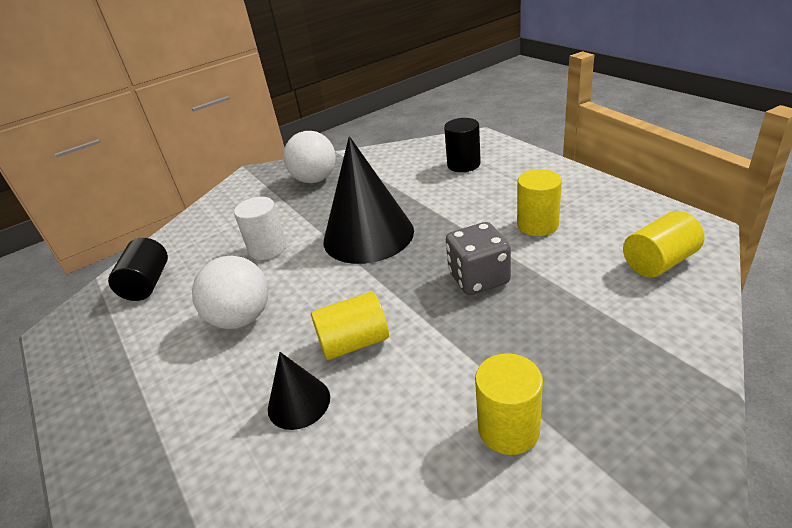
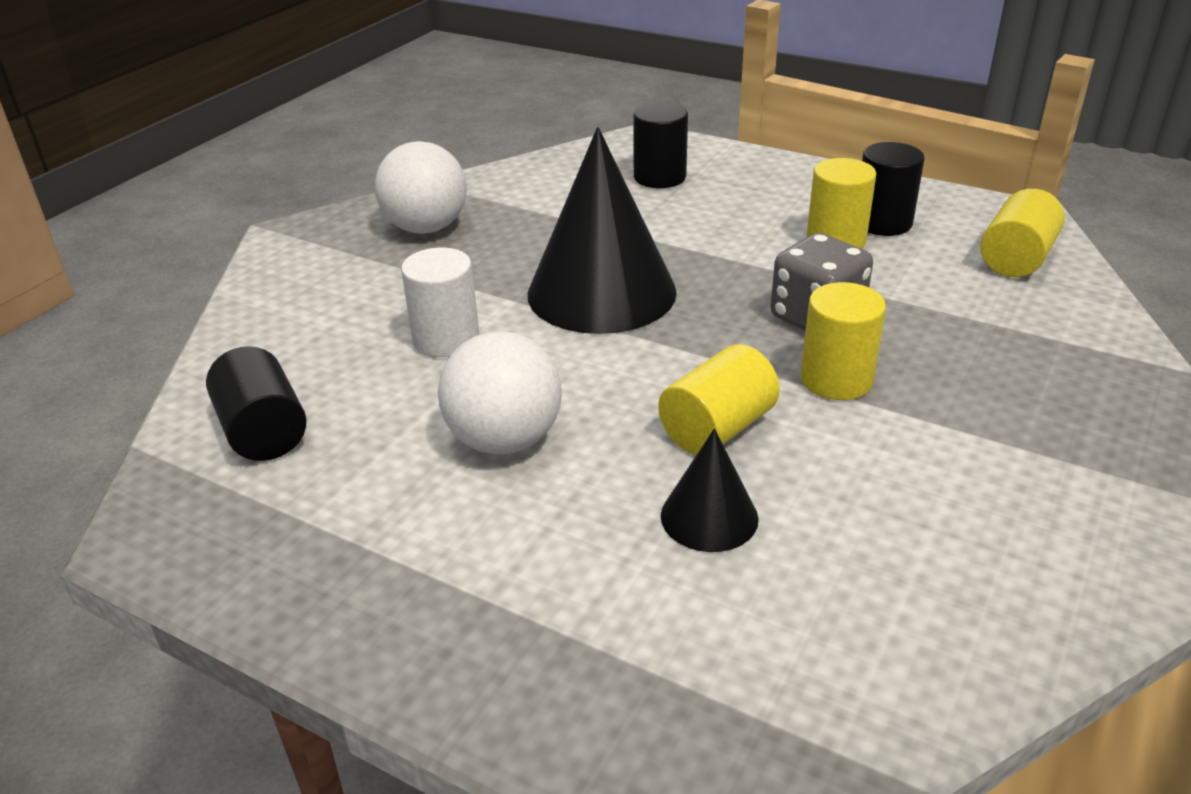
camera: 30 degrees left, 0 degrees up
yellow cylinder [475,353,543,455] -> yellow cylinder moved to [800,282,886,400]
none -> black cylinder [862,142,924,236]

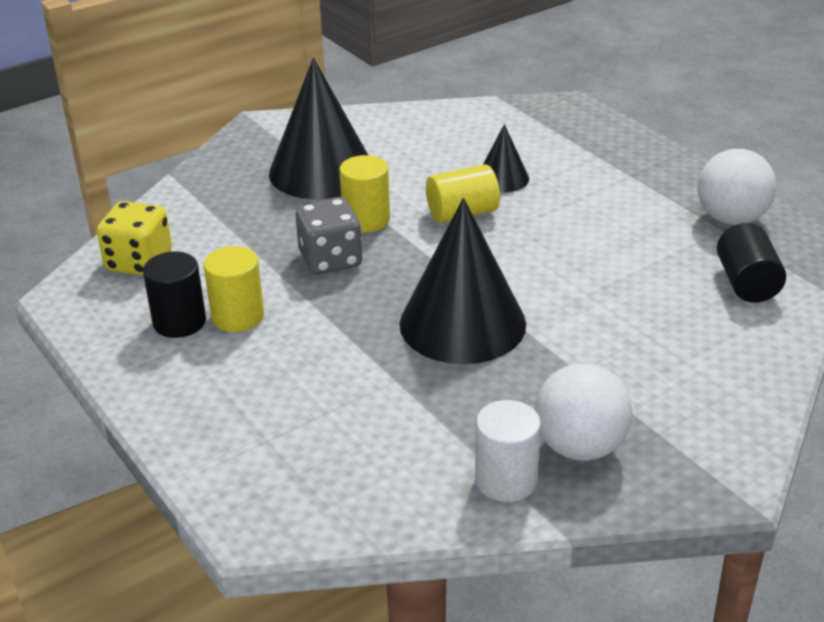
camera: 155 degrees left, 0 degrees up
white cylinder [401,247,479,357] -> white cylinder moved to [475,400,541,502]
white ball [438,331,562,454] -> white ball moved to [698,149,777,225]
black cylinder [633,102,688,188] -> none
yellow cylinder [980,189,1065,277] -> yellow dice [97,201,172,276]
none -> black cone [269,58,368,199]

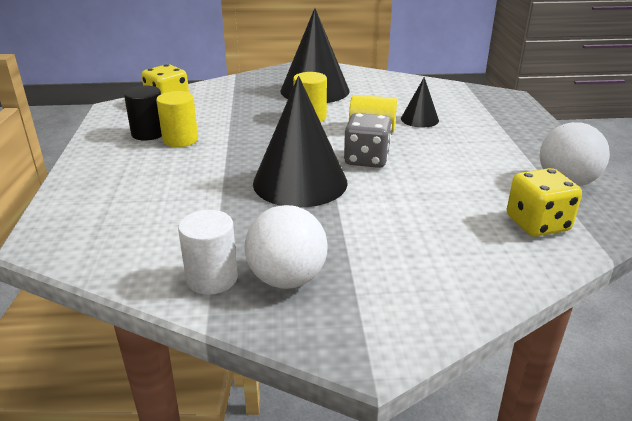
camera: 30 degrees right, 5 degrees down
grey dice [295,198,363,275] -> grey dice moved to [344,113,392,168]
black cylinder [717,223,786,303] -> yellow dice [507,168,582,237]

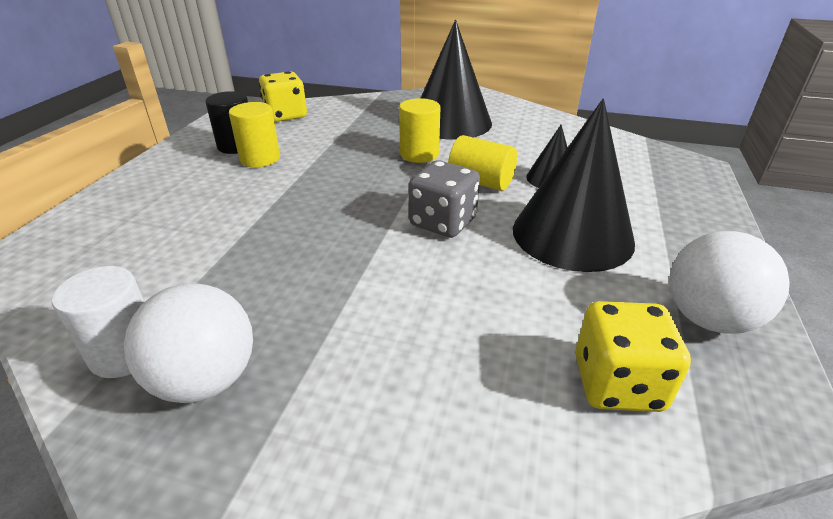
camera: 20 degrees right, 5 degrees up
black cone [253,76,348,208] -> black cone moved to [513,99,635,272]

